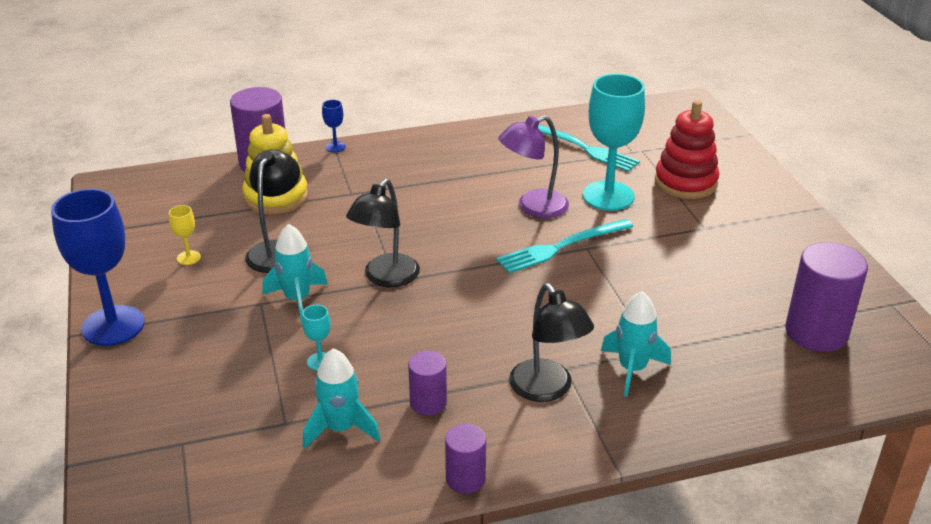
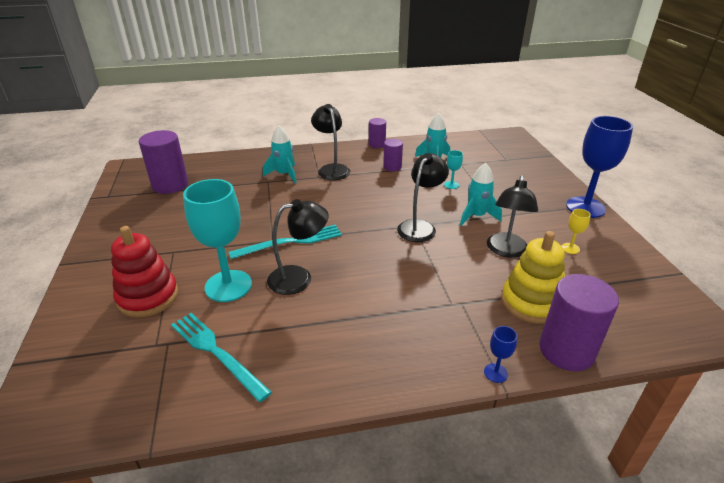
camera: 175 degrees left, 0 degrees up
purple lamp [498,115,569,218] -> black lamp [267,199,329,295]

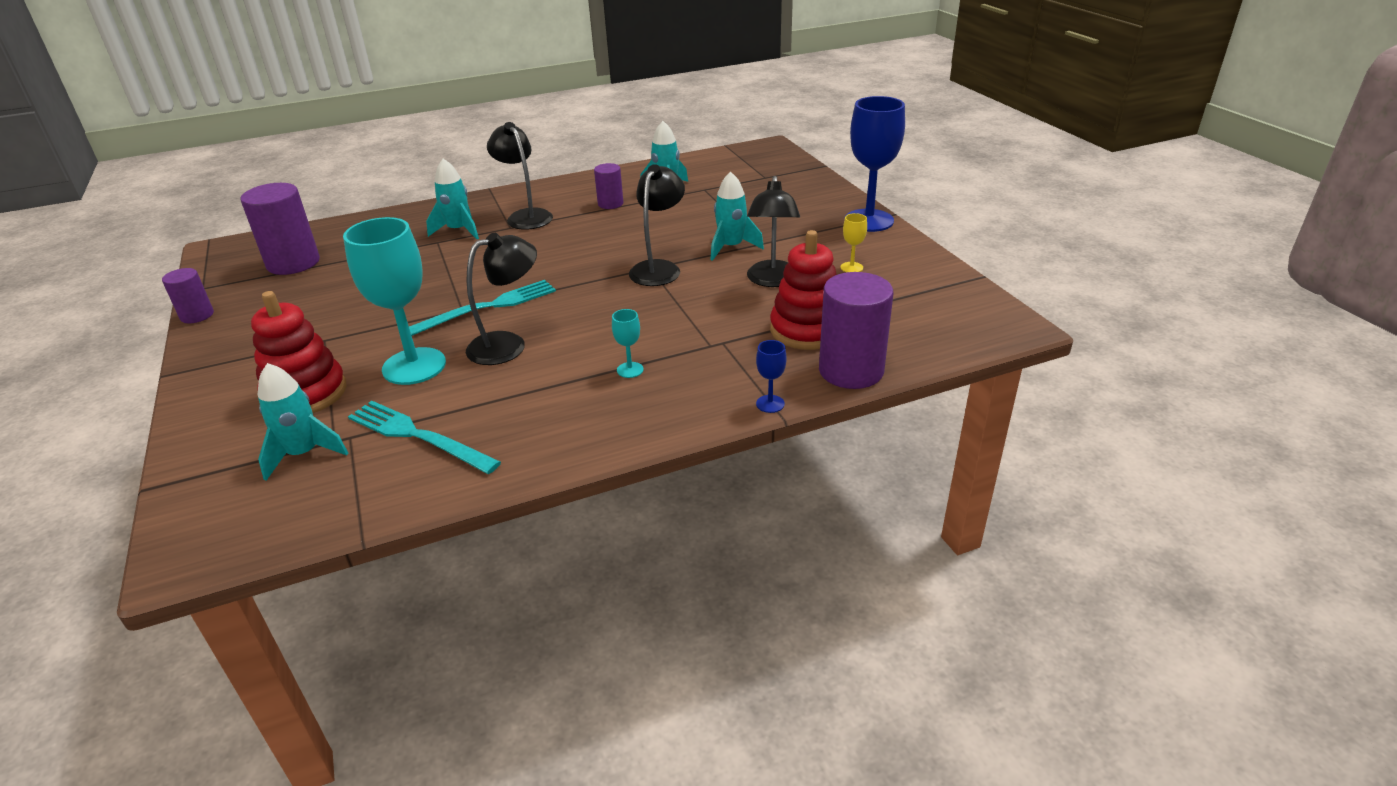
camera: 10 degrees left, 0 degrees up
purple cylinder [369,118,386,148] -> purple cylinder moved to [162,268,214,323]
turquoise goblet [444,150,463,189] -> turquoise goblet moved to [612,309,643,378]
yellow stacking toy [501,231,565,324] -> red stacking toy [770,230,837,350]
none -> turquoise rocket [258,363,348,481]

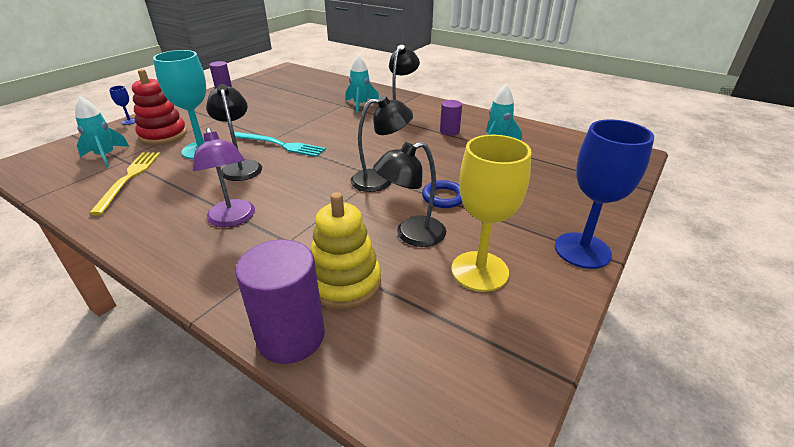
camera: 55 degrees right, 0 degrees up
purple cylinder [240,183,320,275] -> none
turquoise fork [348,401,501,474] -> yellow fork [89,152,160,215]
black lamp [466,233,537,365] -> black lamp turned 135 degrees counterclockwise [206,84,262,181]
turquoise goblet [612,309,643,378] -> purple lamp [193,127,255,227]
turquoise rocket [711,172,764,261] -> blue ring [422,180,462,208]
blue goblet [756,340,787,413] -> blue goblet moved to [109,86,135,125]
red stacking toy [770,230,837,350] -> yellow stacking toy [311,192,381,309]
yellow goblet [840,213,867,272] -> yellow goblet [451,135,531,292], size x2.37

